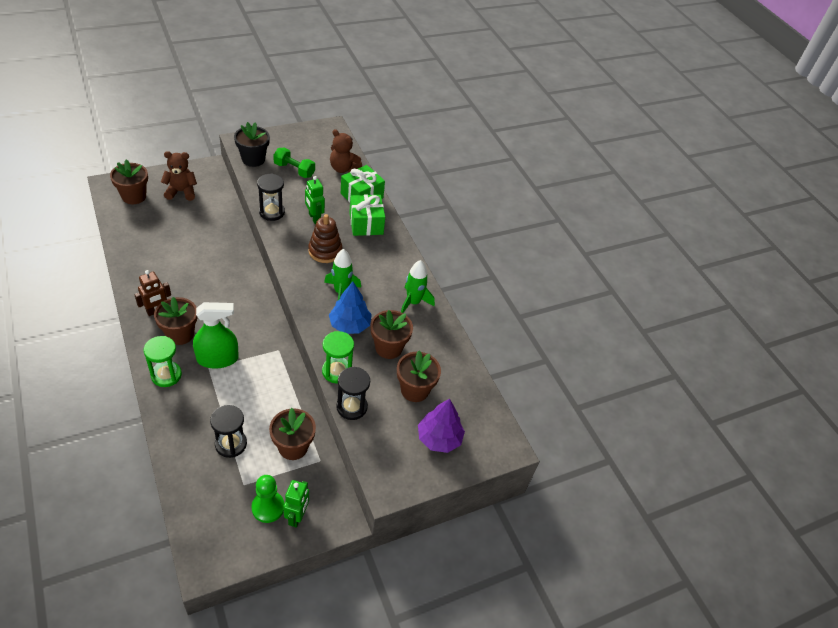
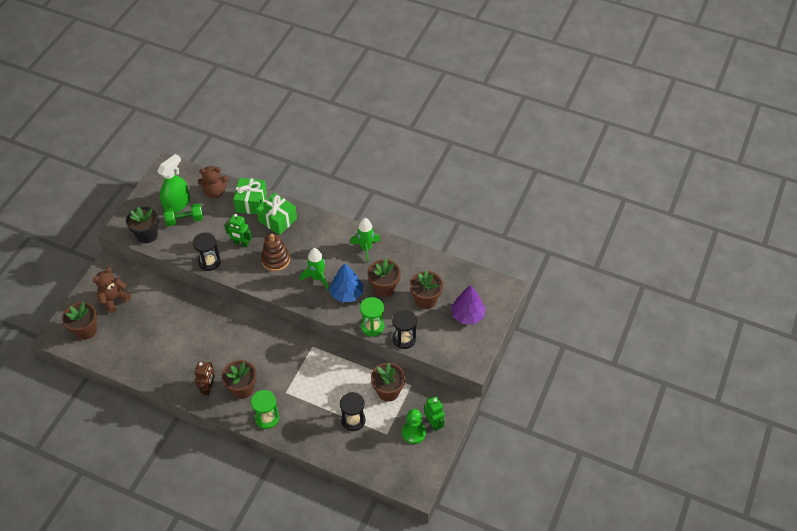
camera: 35 degrees left, 5 degrees up
green spray bottle [193,302,239,369] -> green spray bottle moved to [157,154,190,213]

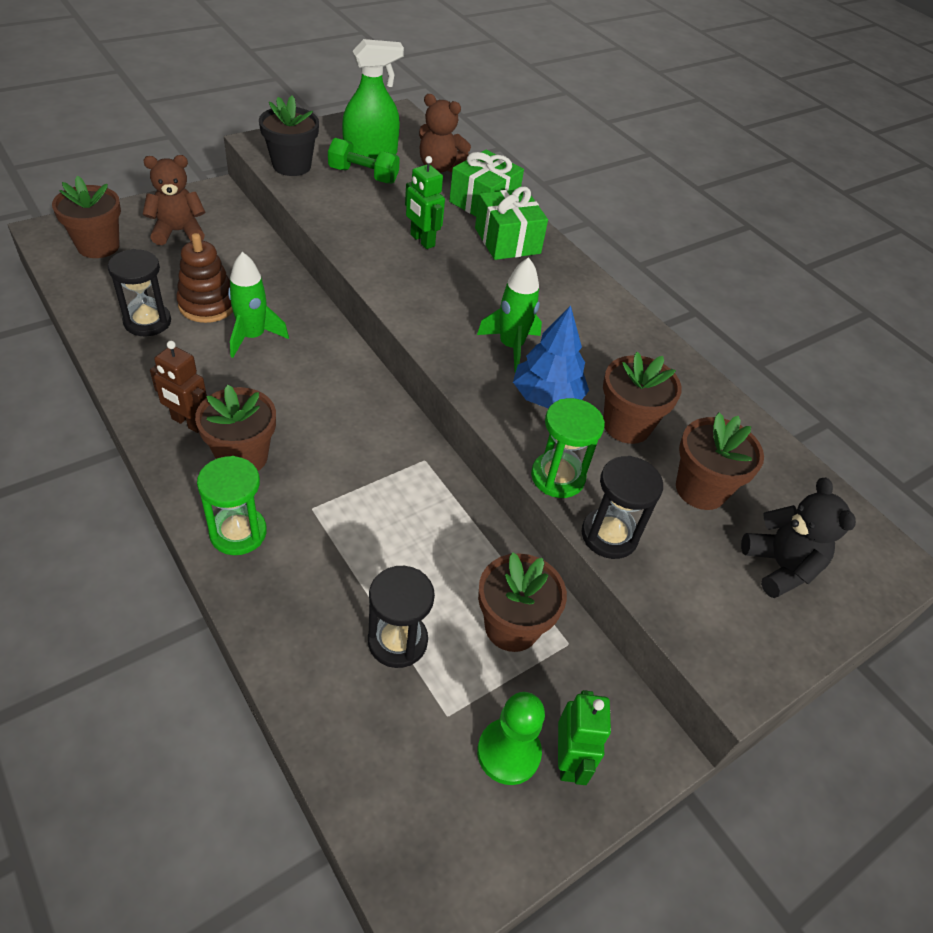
camera: 25 degrees right, 5 degrees down
black hourglass [193,232,221,271] -> black hourglass moved to [108,249,171,336]
brown robot [195,361,215,396] -> brown robot turned 75 degrees clockwise [150,341,207,433]
brown stacking toy [261,234,290,271] -> brown stacking toy moved to [176,233,233,323]
green rocket [350,218,380,262] -> green rocket moved to [228,252,289,358]
purple tree [451,285,486,324] -> black teddy bear [741,477,856,598]

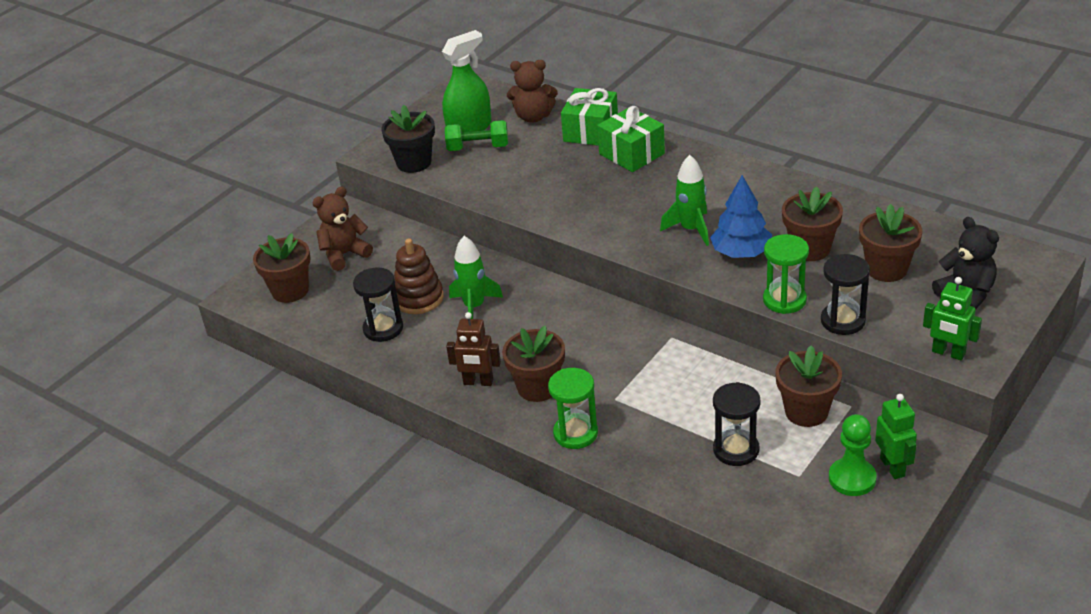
camera: 10 degrees left, 10 degrees down
green robot [405,156,445,249] -> green robot moved to [923,277,982,361]

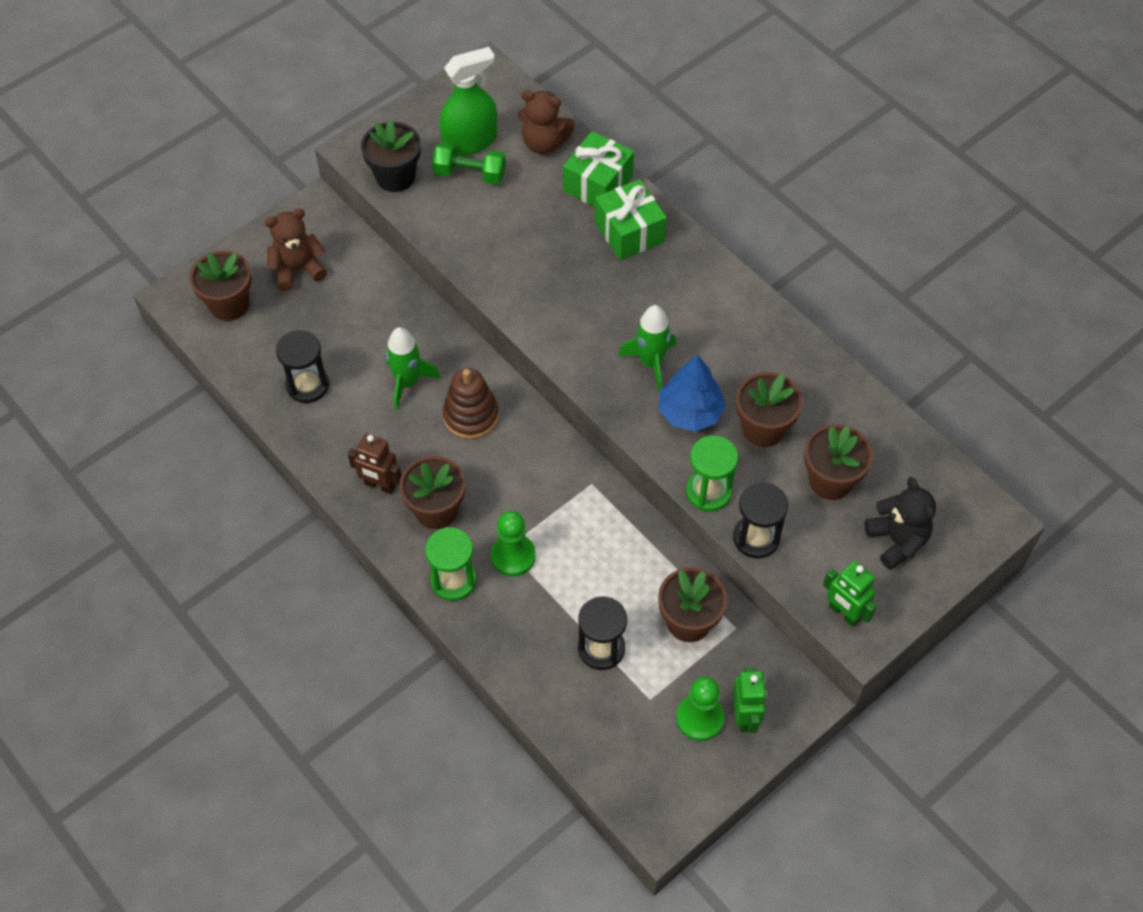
camera: 10 degrees right, 20 degrees up
brown stacking toy [394,239,444,314] -> brown stacking toy moved to [443,368,499,439]
none -> green pawn [491,511,536,577]

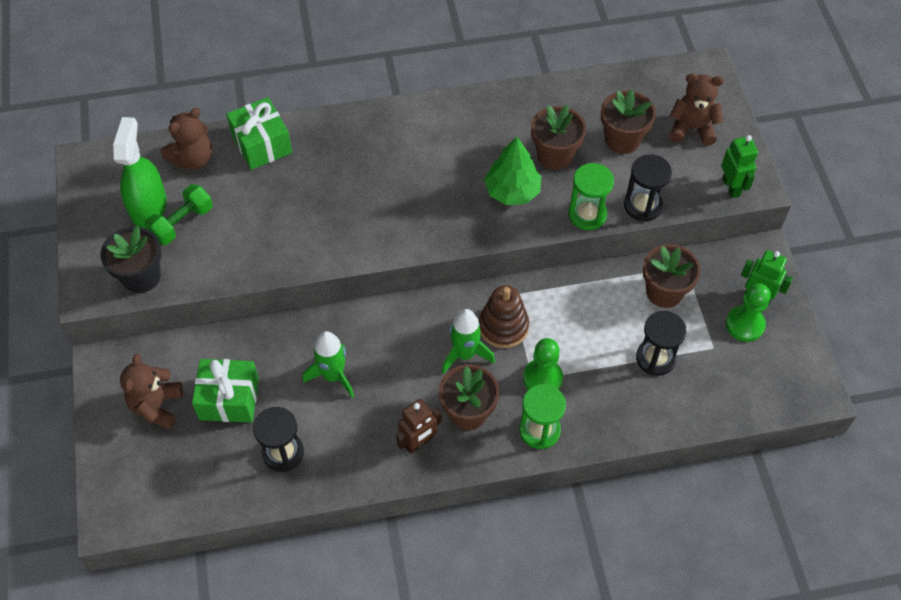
camera: 60 degrees left, 0 degrees up
brown flower pot [189,251,252,321] -> none
brown stacking toy [443,368,499,439] -> brown stacking toy moved to [479,285,529,348]
green gift [595,179,667,260] -> green gift moved to [192,359,259,423]
green rocket [618,305,676,392] -> green rocket moved to [442,309,495,374]
blue tree [658,354,726,432] -> green tree [484,137,541,205]
green robot [823,561,877,627] -> green robot turned 90 degrees counterclockwise [721,135,758,198]
black teddy bear [865,477,936,570] -> brown teddy bear [669,73,724,146]

